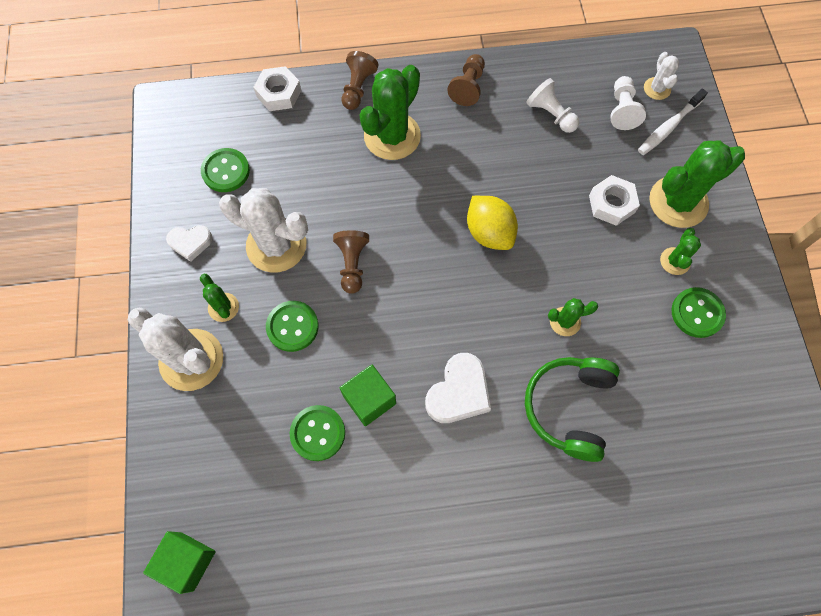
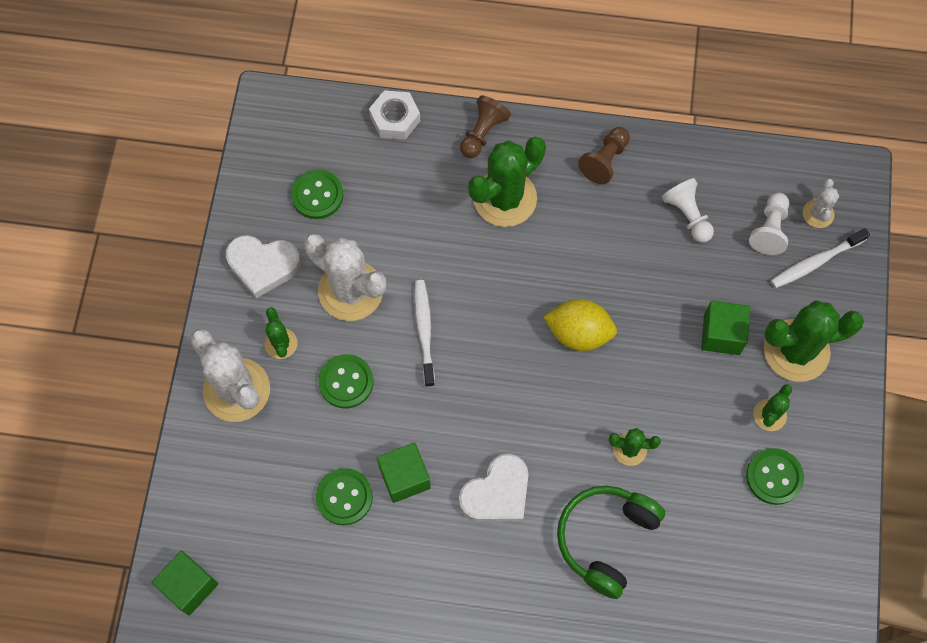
camera: 15 degrees right, 0 degrees up
white heart [166,225,212,262] -> white heart [226,235,301,298], size x1.58
brown pawn [333,230,369,294] -> white toothbrush [414,280,435,387]
yellow lemon [467,196,518,250] -> yellow lemon turned 60 degrees counterclockwise [544,299,617,351]
white nut [589,175,640,226] -> green cube [701,301,750,355]

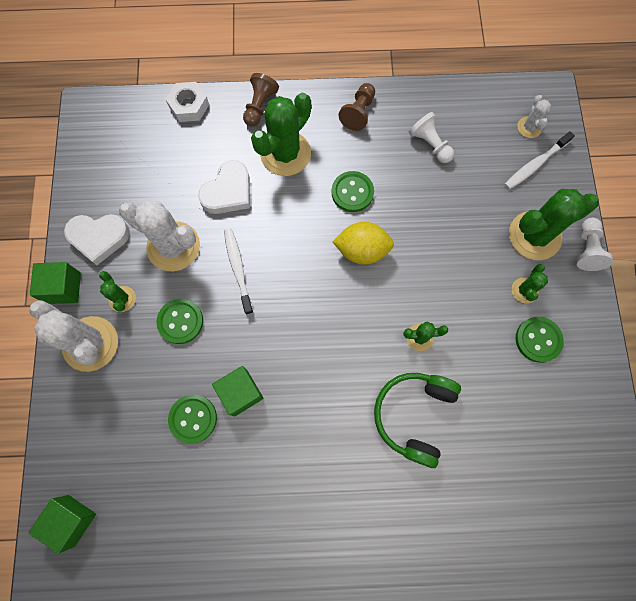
camera: 10 degrees left, 5 degrees up
green button [291,169,343,219] -> green button moved to [332,171,374,212]
white heart [459,454,528,522] -> white heart moved to [198,160,250,214]
green cube [701,301,750,355] -> green cube moved to [30,262,81,304]
white pawn [749,193,789,255] -> white pawn moved to [577,218,613,271]

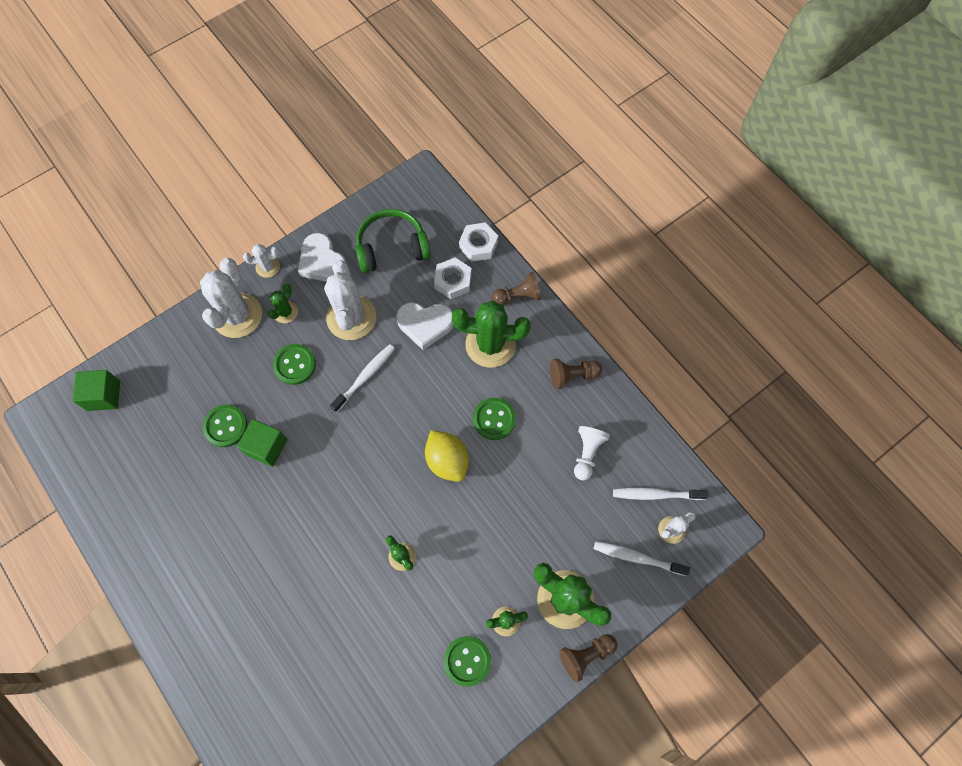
camera: 55 degrees right, 5 degrees down
green cube [30,262,81,304] -> white cactus [243,244,280,278]
green headphones [374,373,461,468] -> green headphones moved to [356,209,431,273]
white pawn [577,218,613,271] -> brown pawn [559,634,617,683]
none -> white nut [434,258,472,299]
none -> white toothbrush [613,487,708,500]

